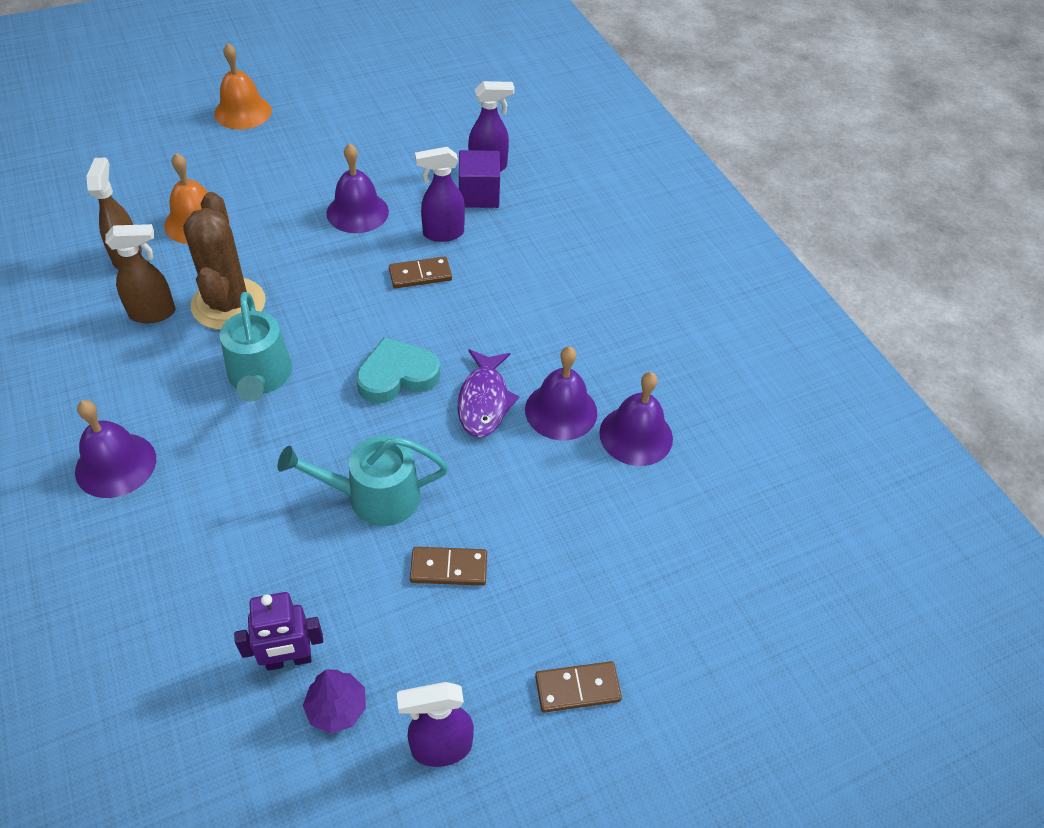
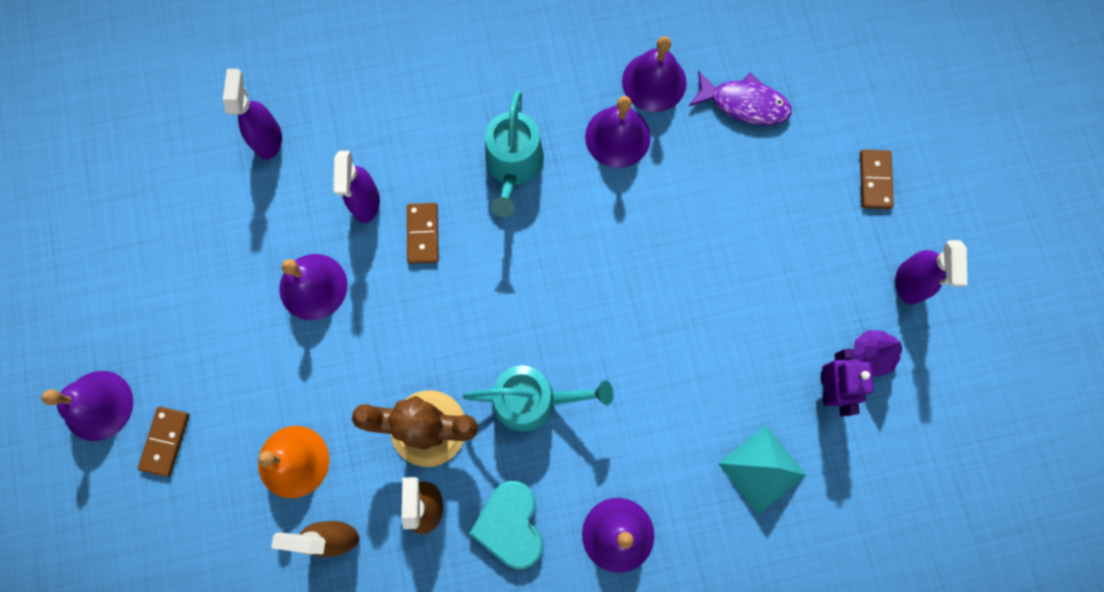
camera: 75 degrees left, 25 degrees up
orange bell [214,43,272,129] -> purple bell [41,371,133,441]
turquoise watering can [278,435,448,526] -> turquoise watering can moved to [485,91,544,217]
turquoise heart [356,337,440,404] -> turquoise heart moved to [469,481,543,569]
brown domino [410,547,487,586] -> brown domino moved to [138,407,189,477]
purple fish [457,349,519,437] -> purple fish moved to [689,71,792,125]
purple cube [459,150,500,208] -> none
none -> turquoise pyramid [718,425,806,515]

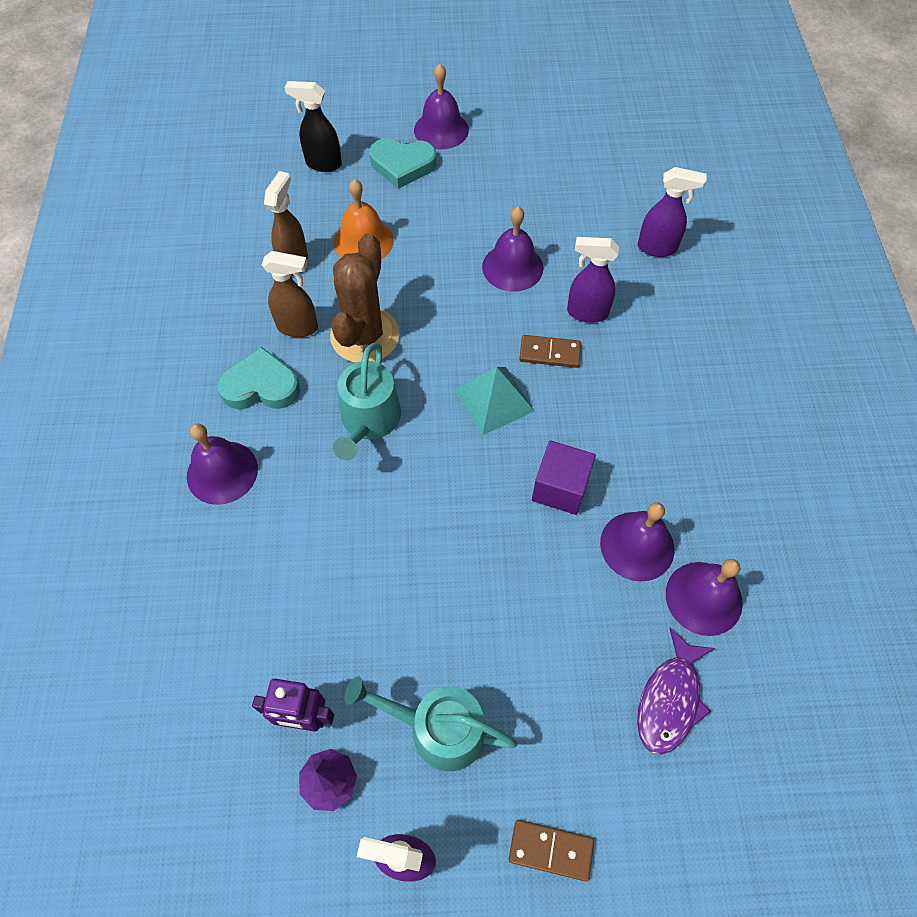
camera: 100 degrees right, 15 degrees down
brown domino [138,407,189,477] -> turquoise heart [369,138,437,189]
turquoise watering can [485,91,544,217] -> turquoise watering can moved to [345,676,518,771]
turquoise pyramid [718,425,806,515] -> turquoise pyramid moved to [455,367,535,435]
none -> black spray bottle [284,81,342,172]
none -> purple cube [532,440,596,515]

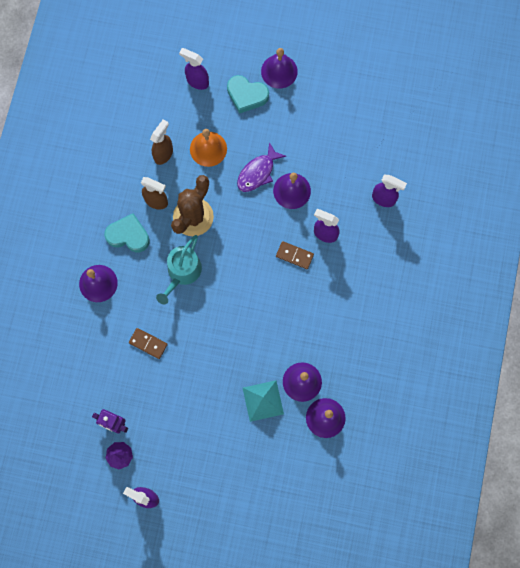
camera: 15 degrees right, 15 degrees up
black spray bottle [284,81,342,172] -> purple spray bottle [179,48,209,90]
turquoise watering can [345,676,518,771] -> none
turquoise pyramid [455,367,535,435] -> turquoise pyramid moved to [243,380,284,422]
brown domino [509,820,594,881] -> brown domino moved to [129,328,168,359]
purple cube [532,440,596,515] -> none
purple fish [637,628,715,755] -> purple fish moved to [237,142,286,192]

